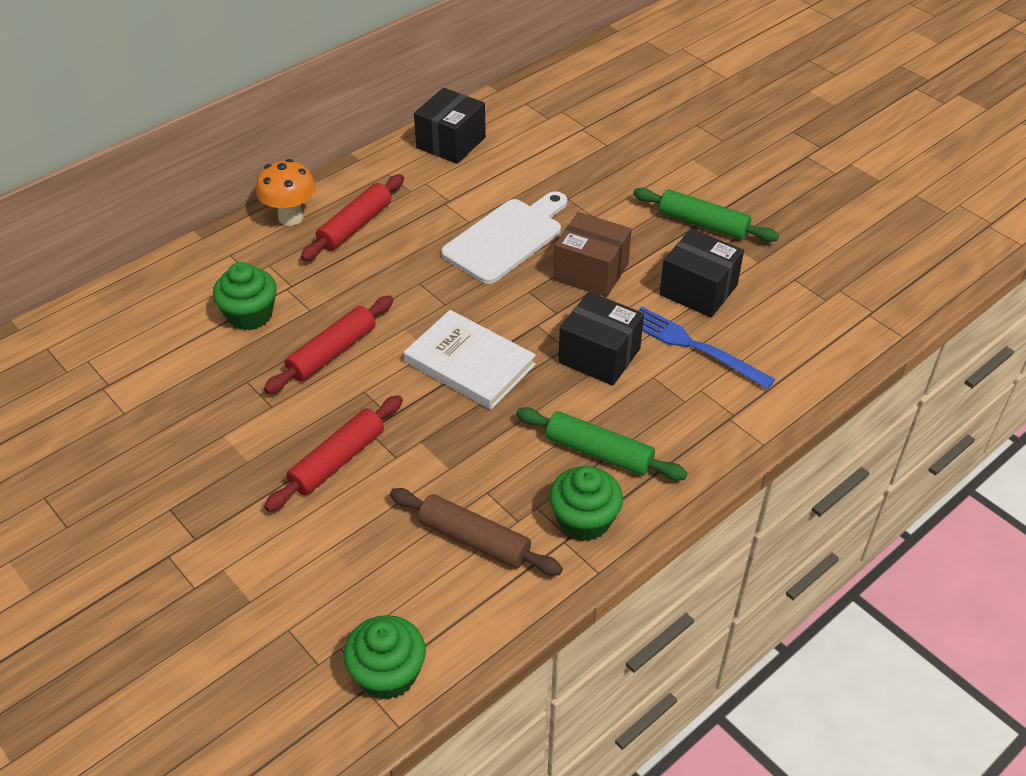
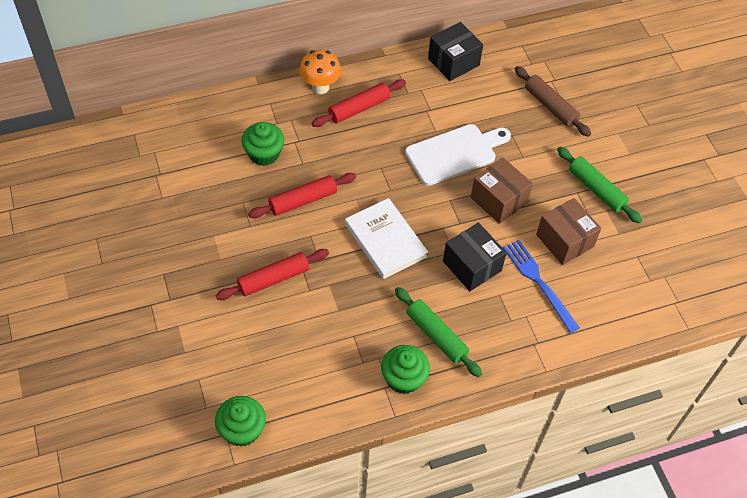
camera: 20 degrees right, 10 degrees up
brown rolling pin [390,488,563,576] -> brown rolling pin moved to [515,66,591,137]
black box [659,228,744,317] -> brown box [536,198,601,265]

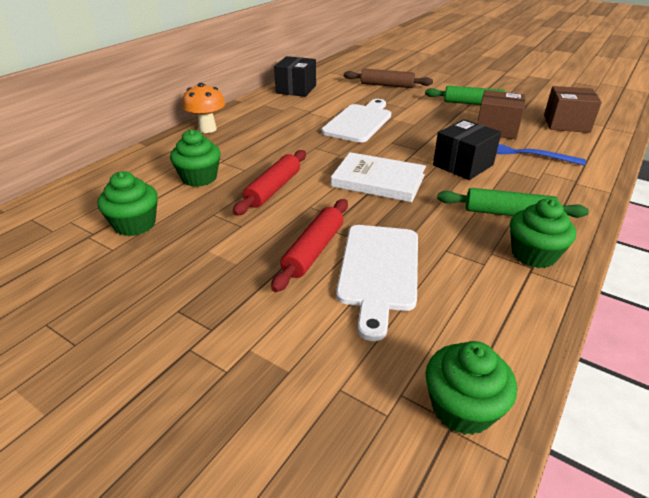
camera: 35 degrees left, 20 degrees down
red rolling pin [312,79,406,127] -> none
black box [443,222,507,291] -> black box turned 60 degrees counterclockwise [433,119,501,180]
brown box [471,158,533,224] -> brown box moved to [544,86,602,133]
none -> green cupcake [97,171,158,236]
none -> white cutting board [336,225,418,341]

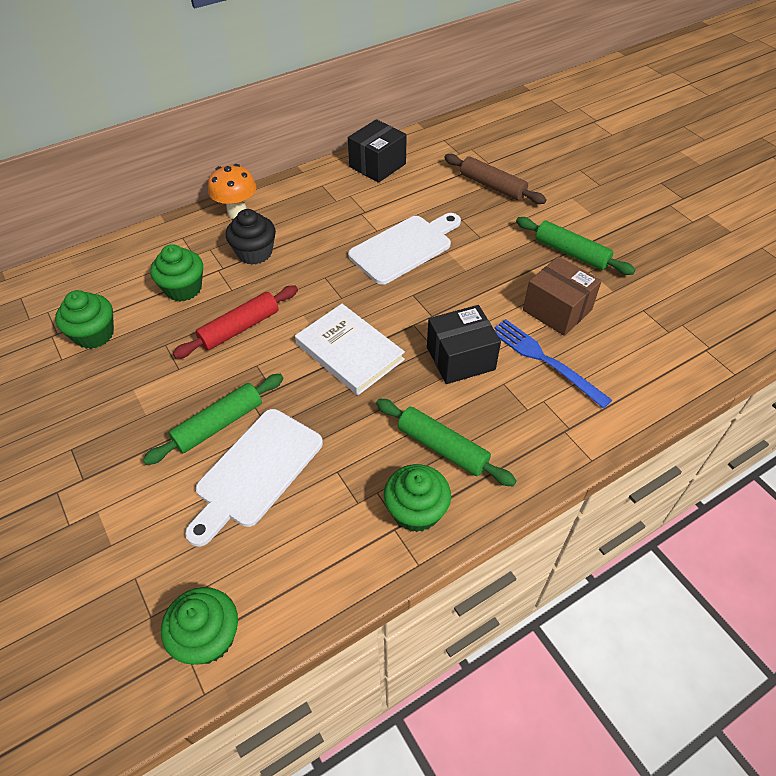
camera: 25 degrees right, 15 degrees up
red rolling pin [271,199,348,292] -> green rolling pin [143,374,284,465]
brown box [544,86,602,133] -> none
none -> black cupcake [226,209,276,265]

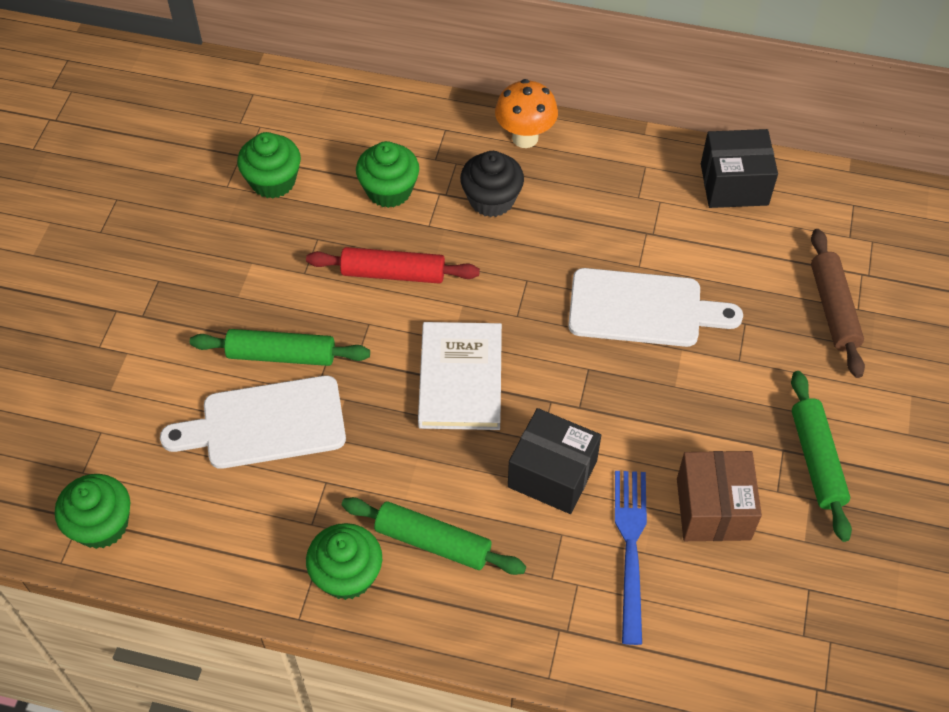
camera: 45 degrees right, 5 degrees up
green rolling pin [376,399,517,486] -> green rolling pin turned 60 degrees counterclockwise [342,497,526,575]

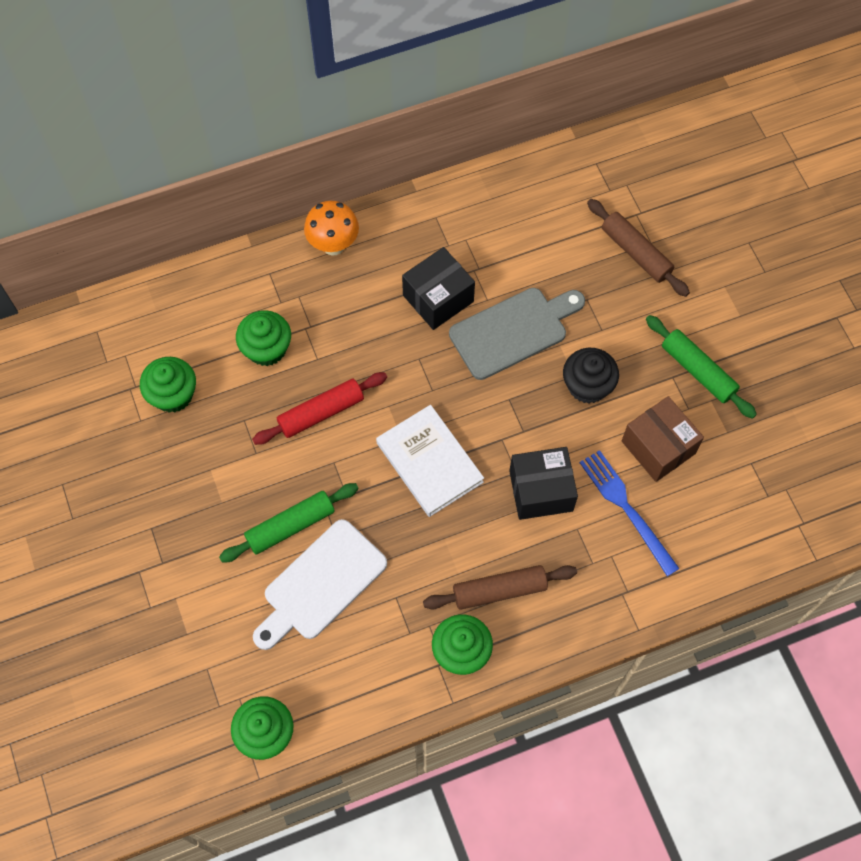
camera: 35 degrees left, 10 degrees up
green rolling pin [342,497,526,575] -> brown rolling pin [423,565,577,610]
black cupcake [460,151,524,217] -> black cupcake moved to [563,348,619,404]
white cutting board [568,268,743,347] -> grey cutting board [449,288,585,380]
black box [701,129,778,208] -> black box moved to [402,247,475,330]

